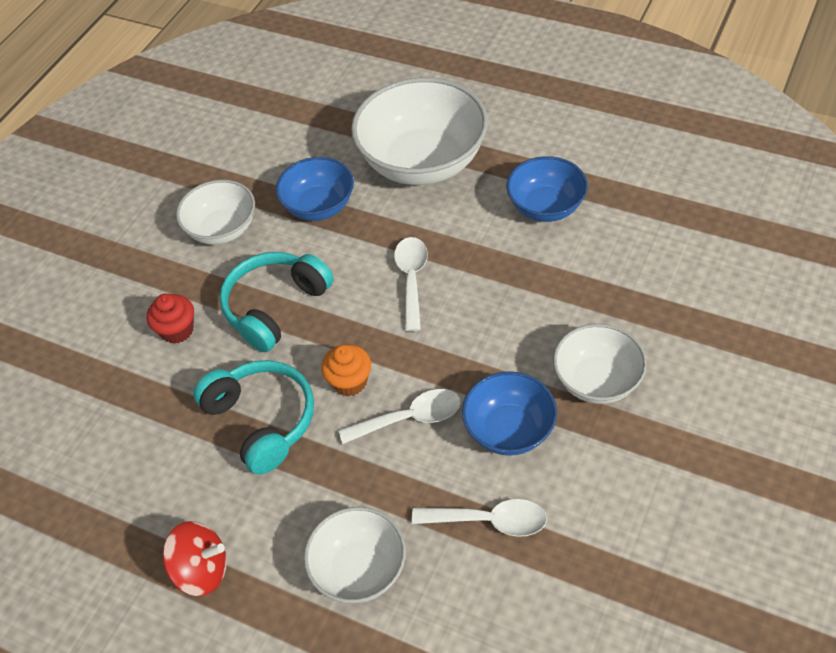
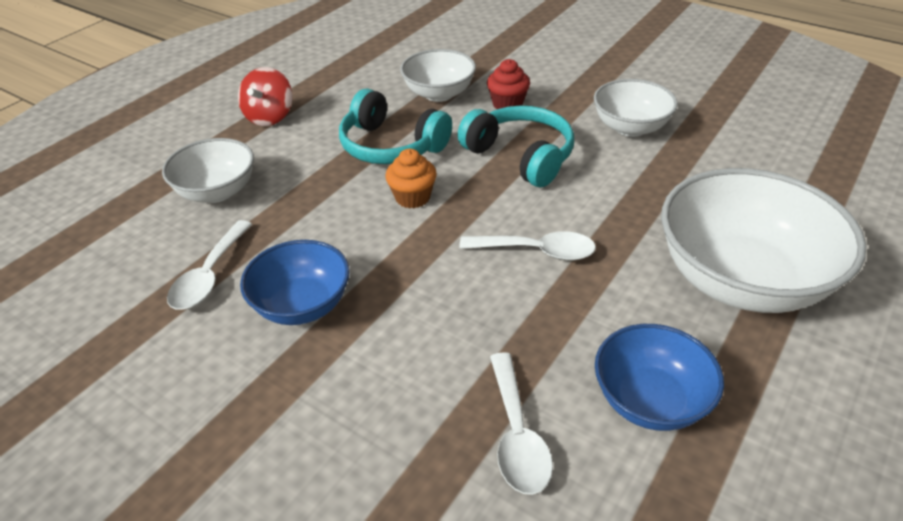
camera: 95 degrees right, 10 degrees down
turquoise headphones [193,360,314,475] -> turquoise headphones turned 60 degrees clockwise [339,88,452,164]
blue bowl [275,157,354,221] -> none
white spoon [338,389,461,444] -> white spoon moved to [490,352,553,495]
white bowl [553,324,647,404] -> white bowl moved to [400,49,476,102]

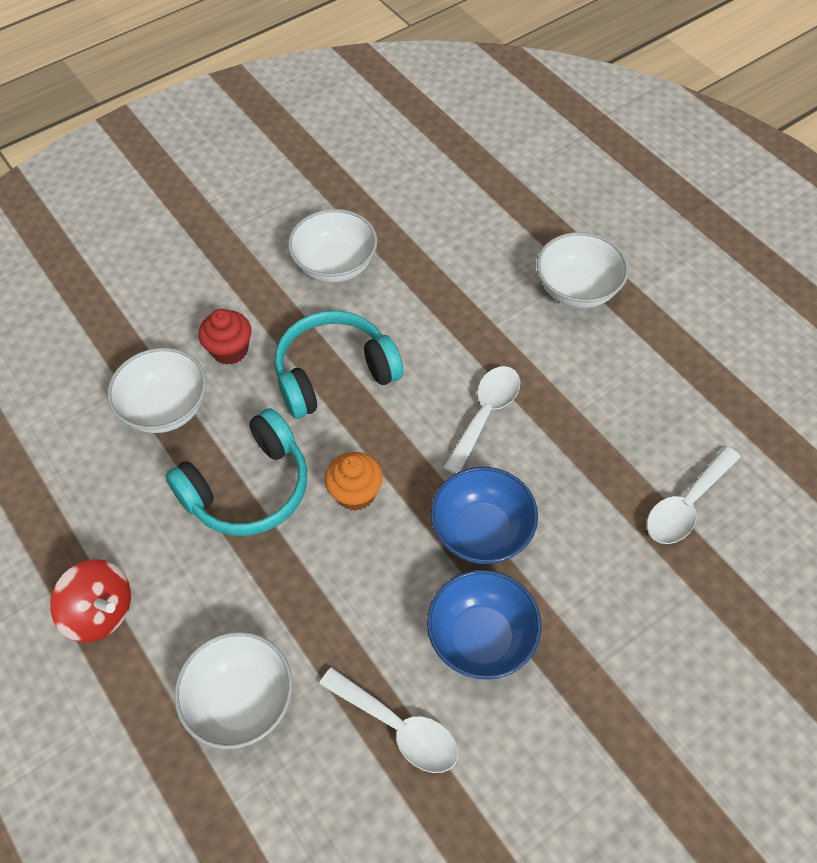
camera: 70 degrees left, 15 degrees up
white spoon [490,352,553,495] -> white spoon turned 120 degrees clockwise [647,446,741,544]
blue bowl [595,324,724,431] -> blue bowl moved to [431,467,538,564]
white bowl [661,168,866,313] -> white bowl [537,232,629,308], size x0.57

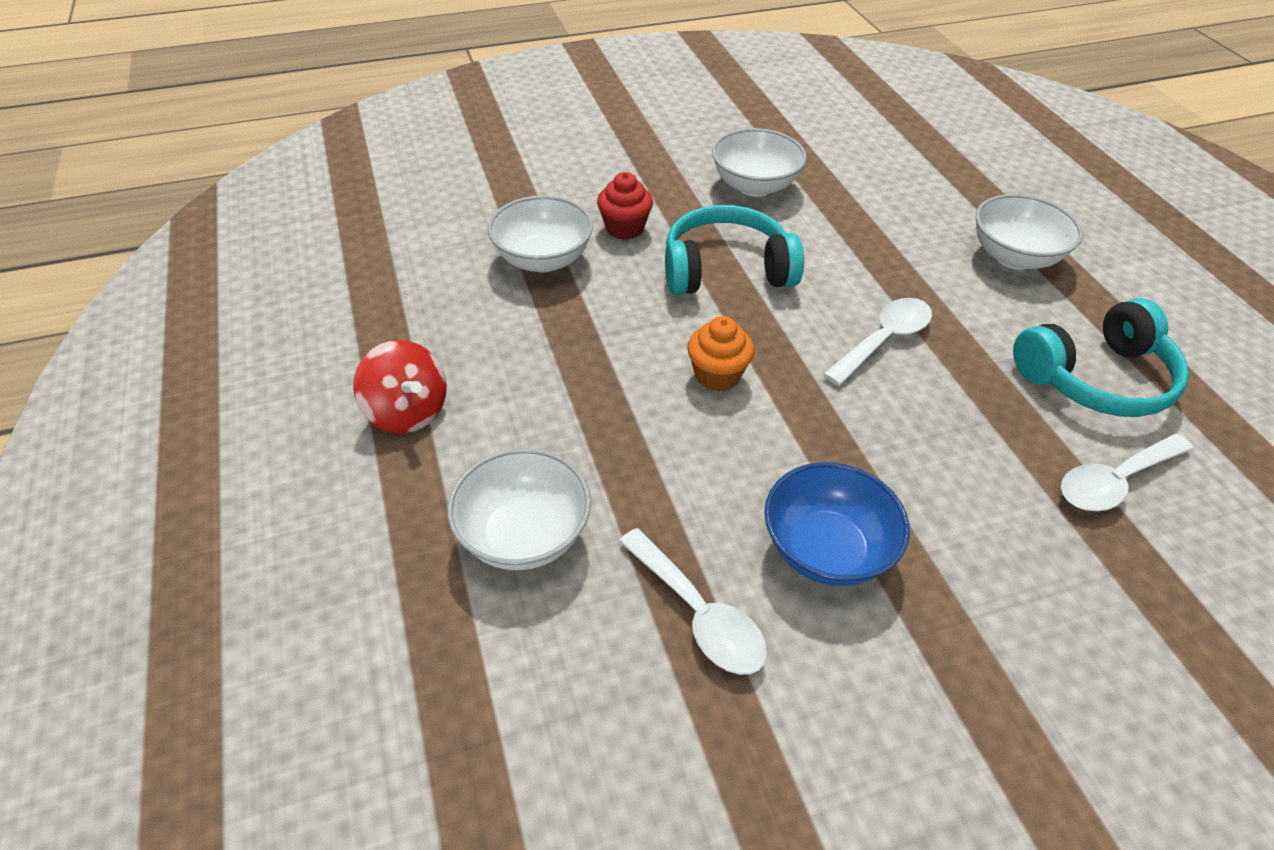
camera: 15 degrees right, 10 degrees down
turquoise headphones [165,408,307,536] -> turquoise headphones moved to [1013,298,1189,417]
blue bowl [431,467,538,564] -> none

